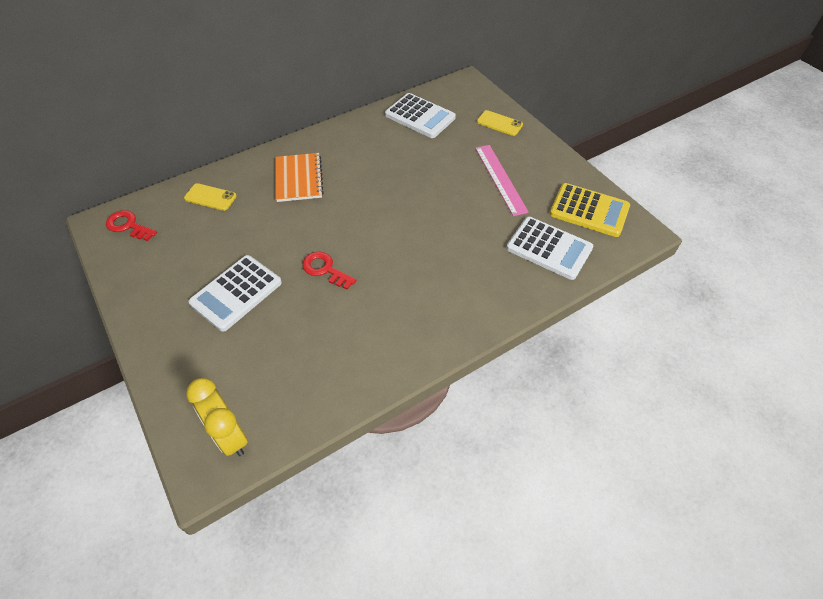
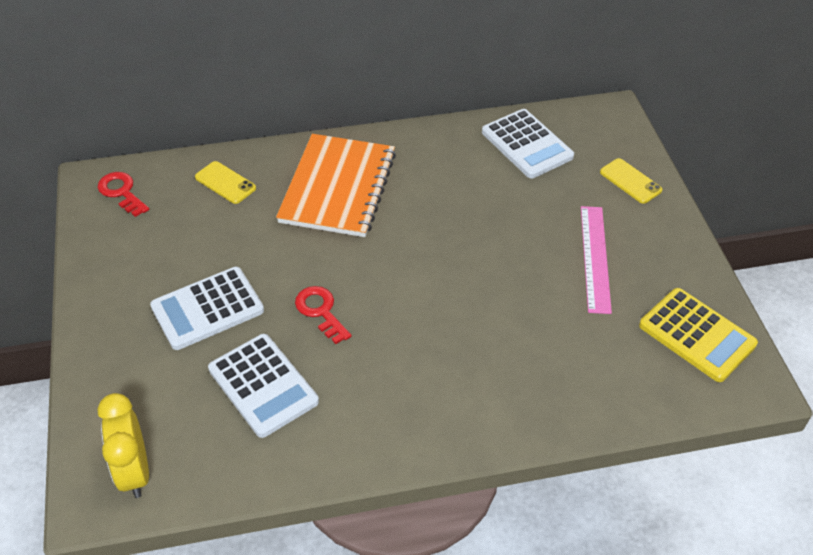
camera: 20 degrees right, 5 degrees down
orange notebook [276,153,324,202] -> orange notebook [276,134,396,237], size x1.54
white calculator [506,217,593,280] -> white calculator moved to [208,334,319,438]

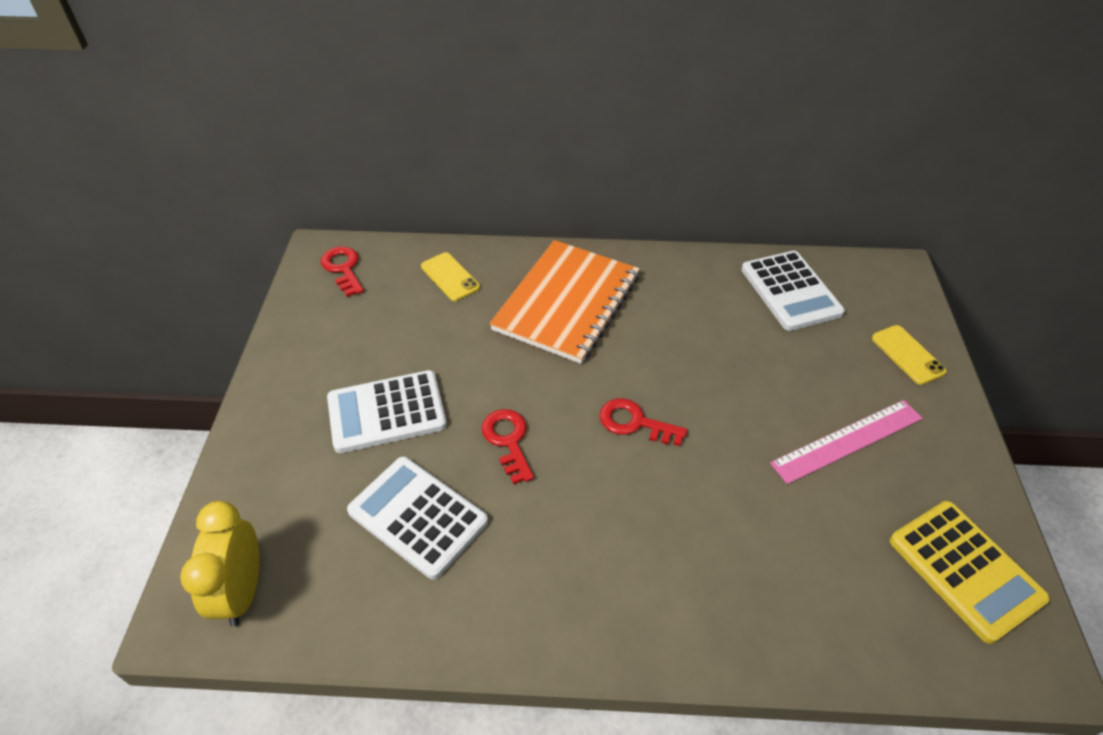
camera: 15 degrees right, 0 degrees up
white calculator [208,334,319,438] -> white calculator turned 150 degrees clockwise [347,456,488,580]
pink ruler [581,206,612,314] -> pink ruler turned 45 degrees clockwise [770,400,923,484]
none -> red key [599,398,687,446]

